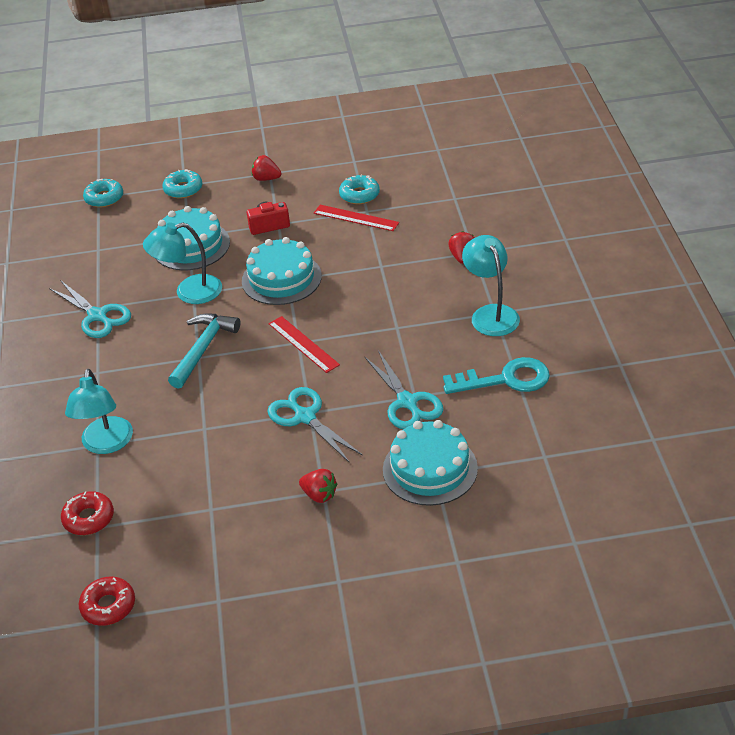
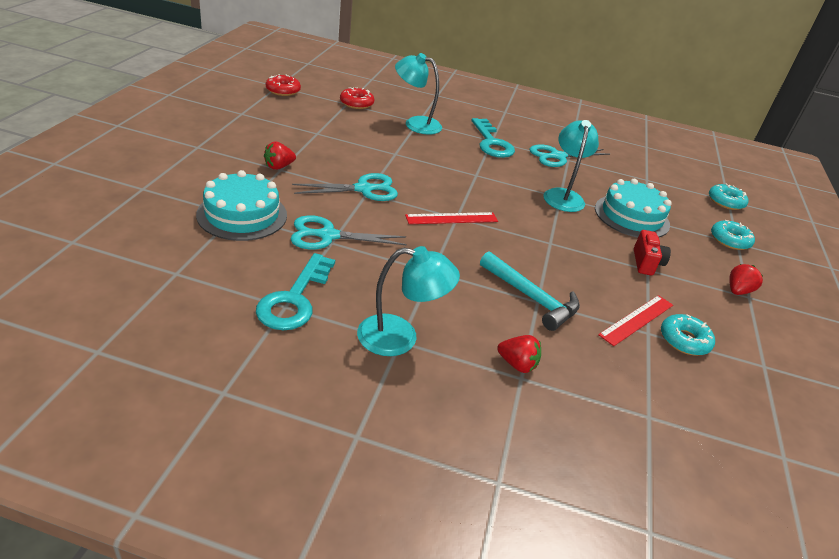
camera: 105 degrees right, 5 degrees down
turquoise hammer [168,314,241,389] -> turquoise hammer moved to [480,251,580,331]
turquoise cake [242,237,322,305] -> none
none -> turquoise key [472,118,515,158]

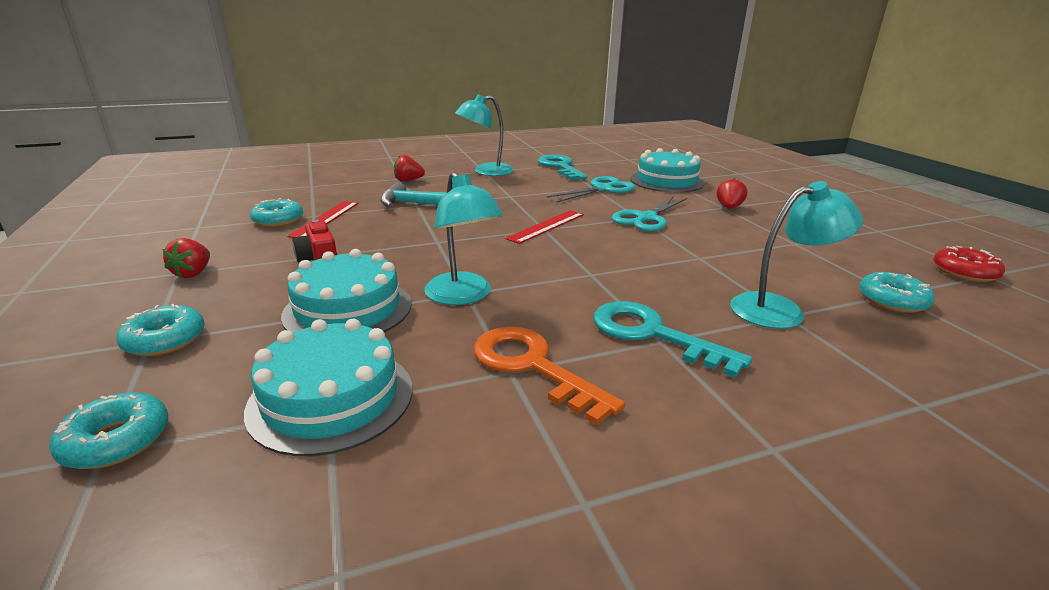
camera: 150 degrees right, 10 degrees down
red donut [340,87,375,109] -> turquoise donut [859,272,935,313]
turquoise scissors [530,144,610,167] -> orange key [474,327,625,425]
none -> turquoise cake [244,319,412,456]

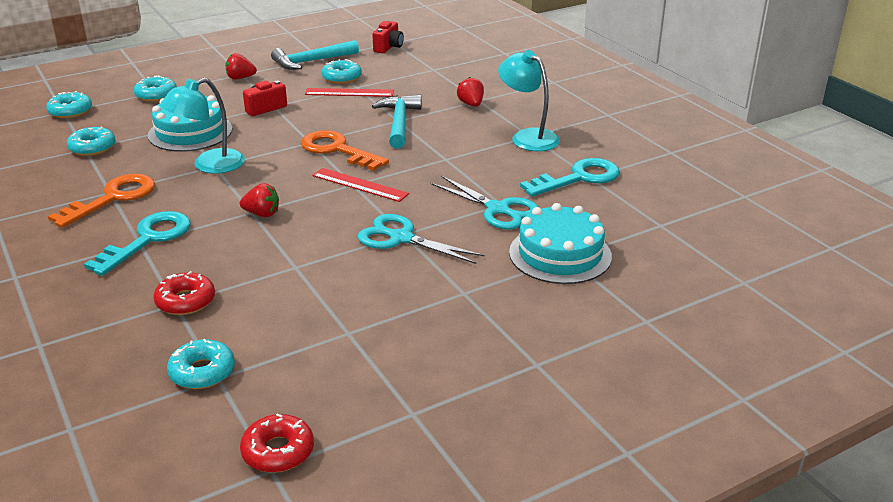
camera: 80 degrees right, 5 degrees up
turquoise cake [244,319,412,456] -> turquoise donut [67,126,116,156]
red strawberry [717,178,747,209] -> red strawberry moved to [240,183,279,217]
turquoise lamp [730,181,863,329] -> red donut [153,271,215,315]
none -> turquoise hammer [271,40,359,70]
none -> orange key [301,130,389,171]
none -> red camera [372,21,404,53]

